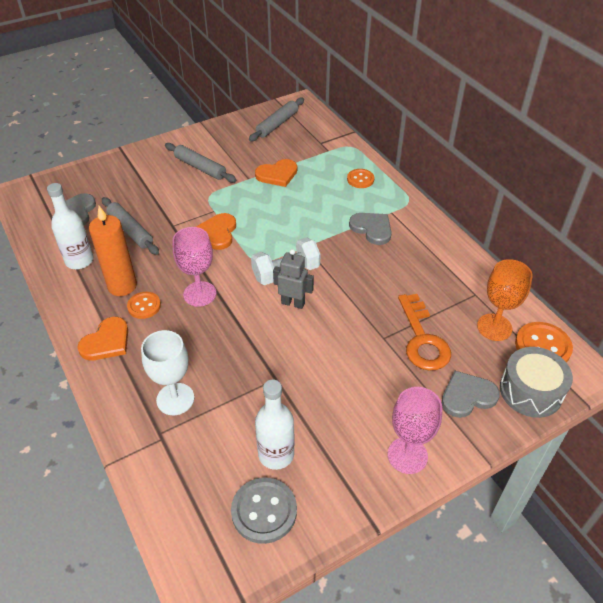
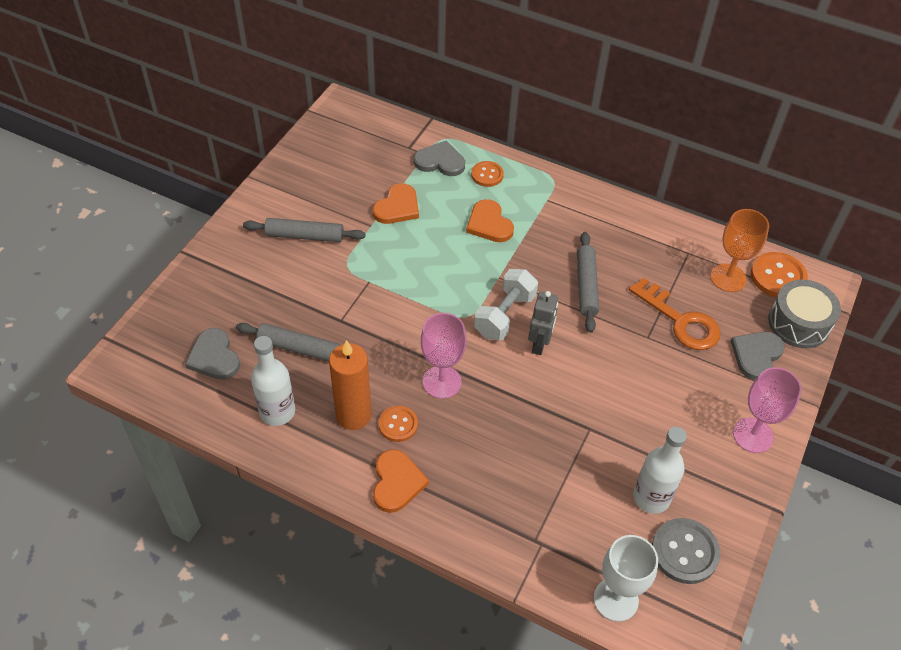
camera: 35 degrees left, 5 degrees up
white goblet [141,330,194,415] -> white goblet moved to [594,535,658,622]
orange heart [196,213,236,250] -> orange heart moved to [466,199,514,242]
grey rolling pin [249,97,304,142] -> grey rolling pin moved to [577,232,599,333]
grey robot [273,249,314,309] -> grey robot turned 120 degrees clockwise [528,291,558,355]
grey heart [349,213,392,245] -> grey heart moved to [414,141,465,176]

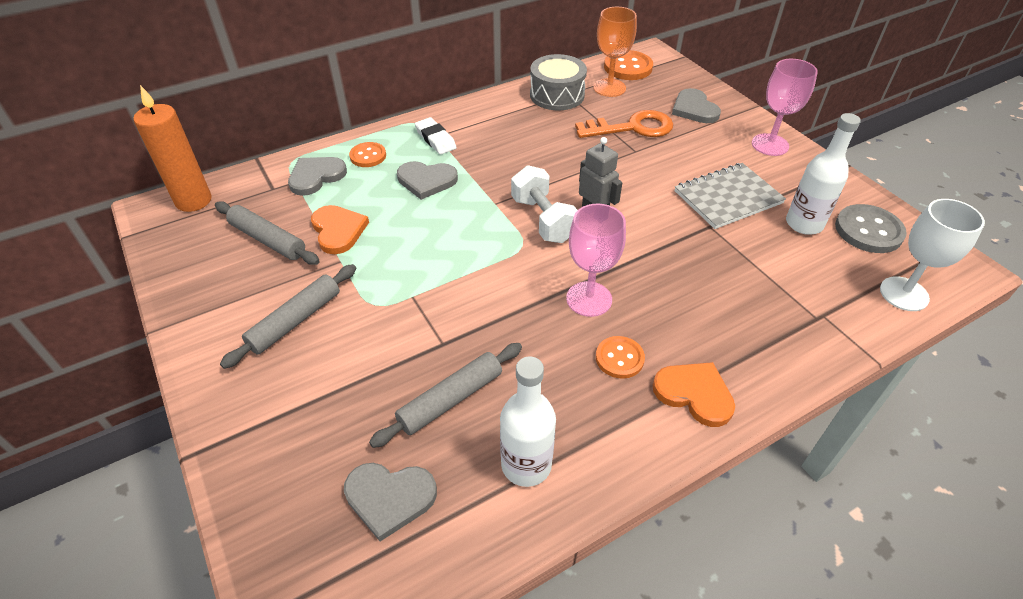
camera: 55 degrees left, 5 degrees down
orange candle [329,340,371,430] -> orange candle moved to [133,85,212,212]
orange heart [466,199,514,242] -> grey heart [397,161,458,200]
grey rolling pin [577,232,599,333] -> grey rolling pin moved to [215,201,320,265]
grey drum [768,279,841,348] -> grey drum moved to [530,54,587,110]
none -> white eraser [415,117,457,155]
none -> grey notebook [675,163,786,229]

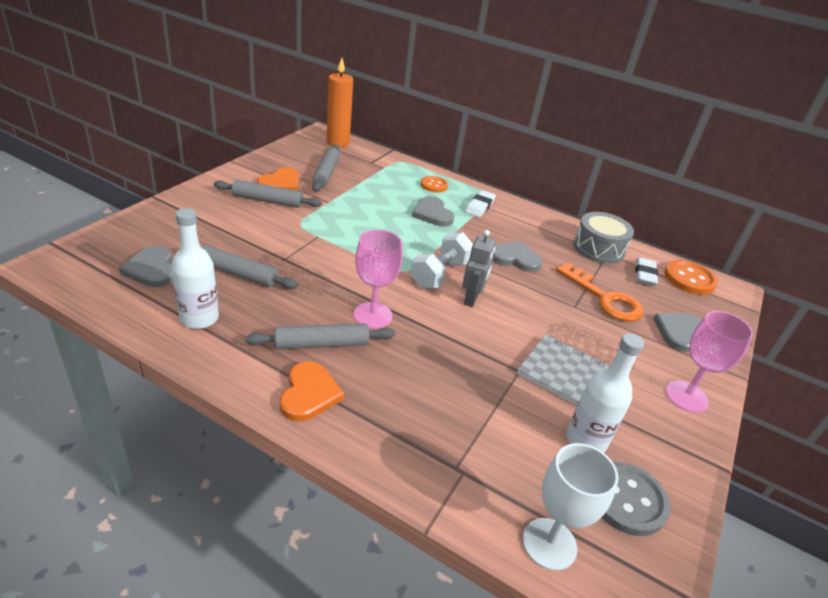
camera: 55 degrees right, 10 degrees down
grey heart [288,157,347,196] -> grey heart moved to [493,241,542,272]
orange heart [311,205,369,254] -> orange heart moved to [257,167,299,191]
orange goblet [593,7,637,97] -> white eraser [635,257,658,286]
orange button [596,336,645,379] -> grey rolling pin [245,323,395,349]

